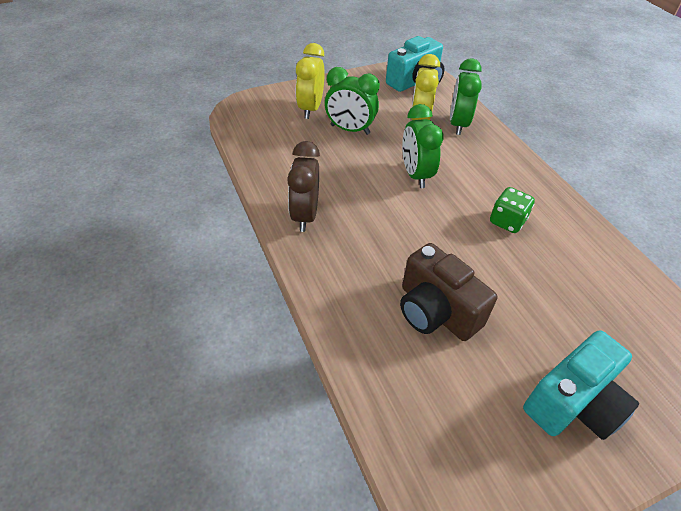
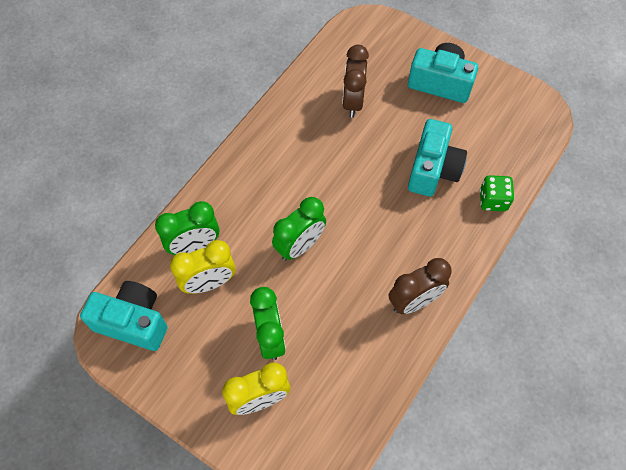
camera: 120 degrees left, 15 degrees up
brown camera [400,243,497,341] -> turquoise camera [408,119,467,196]
green dice [490,187,535,233] -> green dice moved to [480,175,515,211]
none -> brown clock [342,45,369,118]

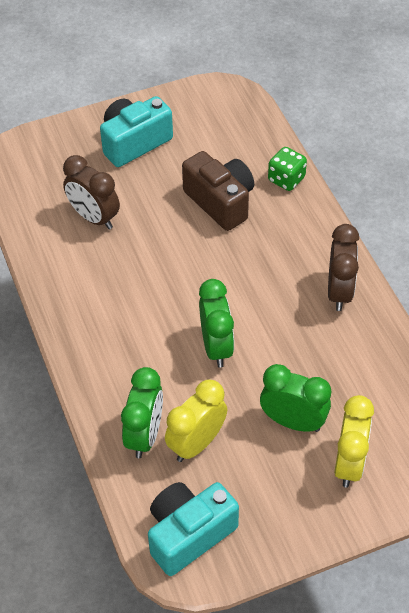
camera: 55 degrees left, 10 degrees down
yellow clock [170,240,235,294] -> yellow clock turned 150 degrees counterclockwise [165,379,227,462]
turquoise camera [408,119,467,196] -> brown camera [182,151,254,231]

